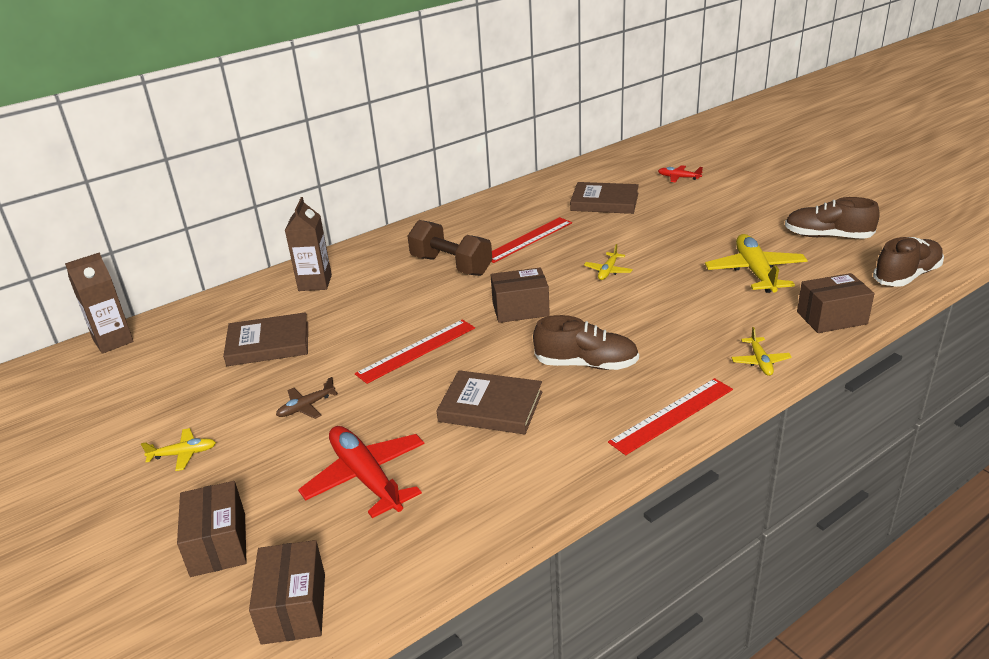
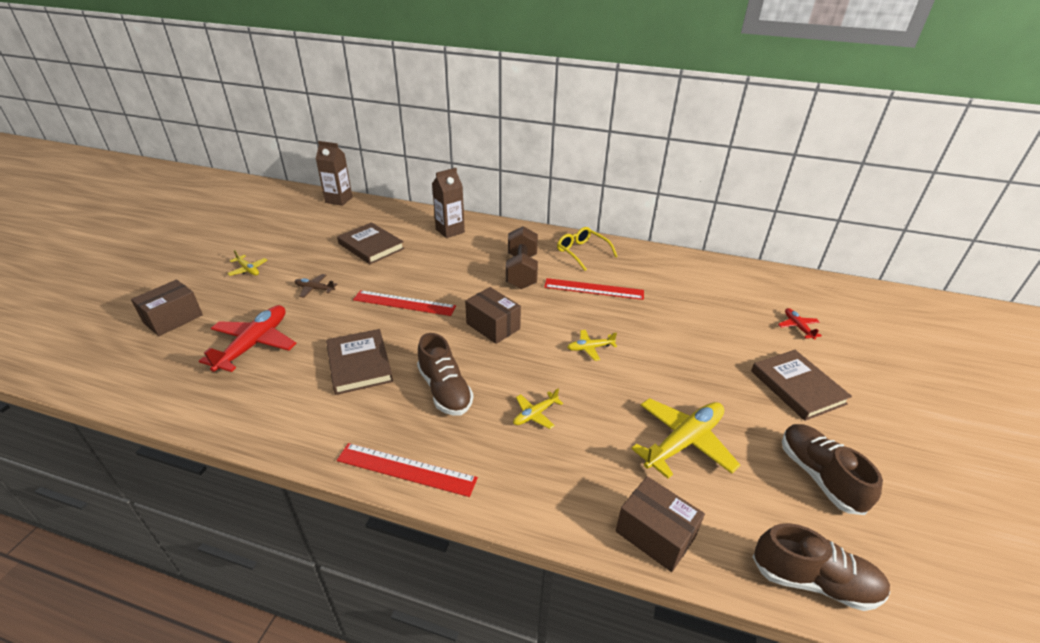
camera: 50 degrees right, 5 degrees up
brown box [249,540,325,645] -> none
brown book [570,182,639,214] -> brown book moved to [751,350,852,421]
yellow plane [731,327,792,376] -> yellow plane moved to [513,388,563,429]
none -> yellow glasses [557,227,618,271]

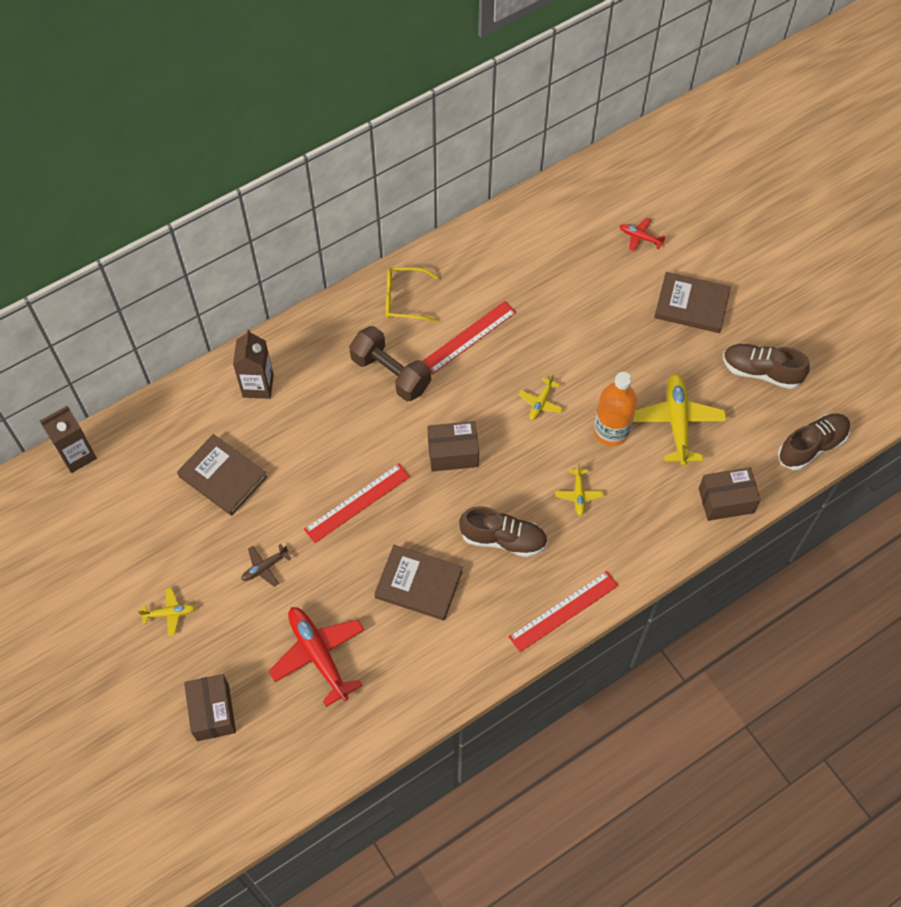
camera: 50 degrees left, 25 degrees up
brown book [337,222,405,264] -> brown book turned 45 degrees clockwise [177,434,267,516]
none -> orange bottle [594,372,637,446]

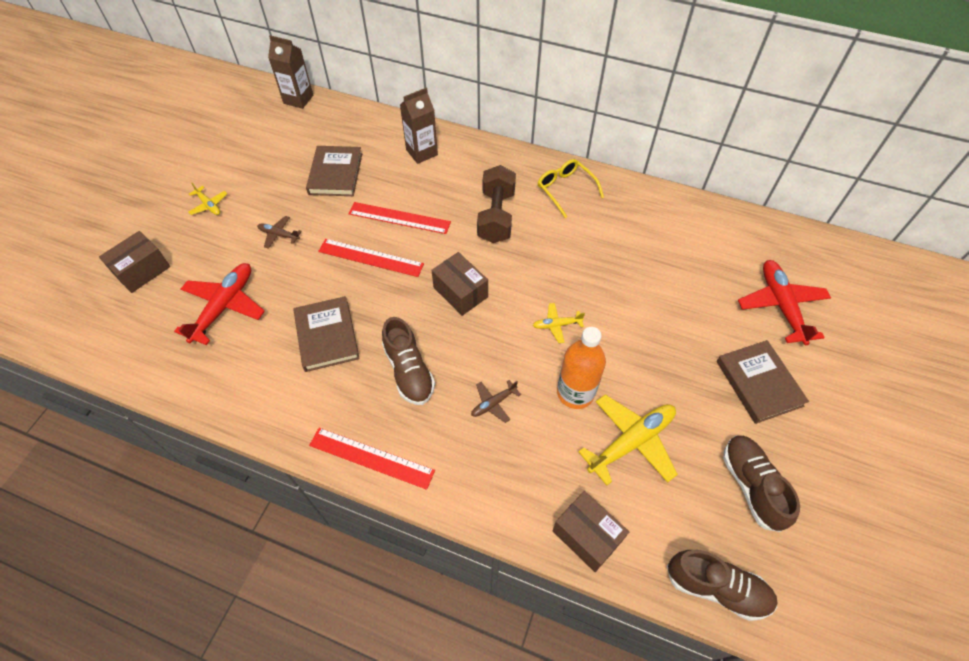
camera: 55 degrees right, 5 degrees down
red ruler [422,301,516,374] -> red ruler moved to [349,202,451,234]
yellow plane [555,463,604,516] -> brown plane [471,380,521,423]
red plane [620,218,666,252] -> red plane [738,260,831,345], size x1.99

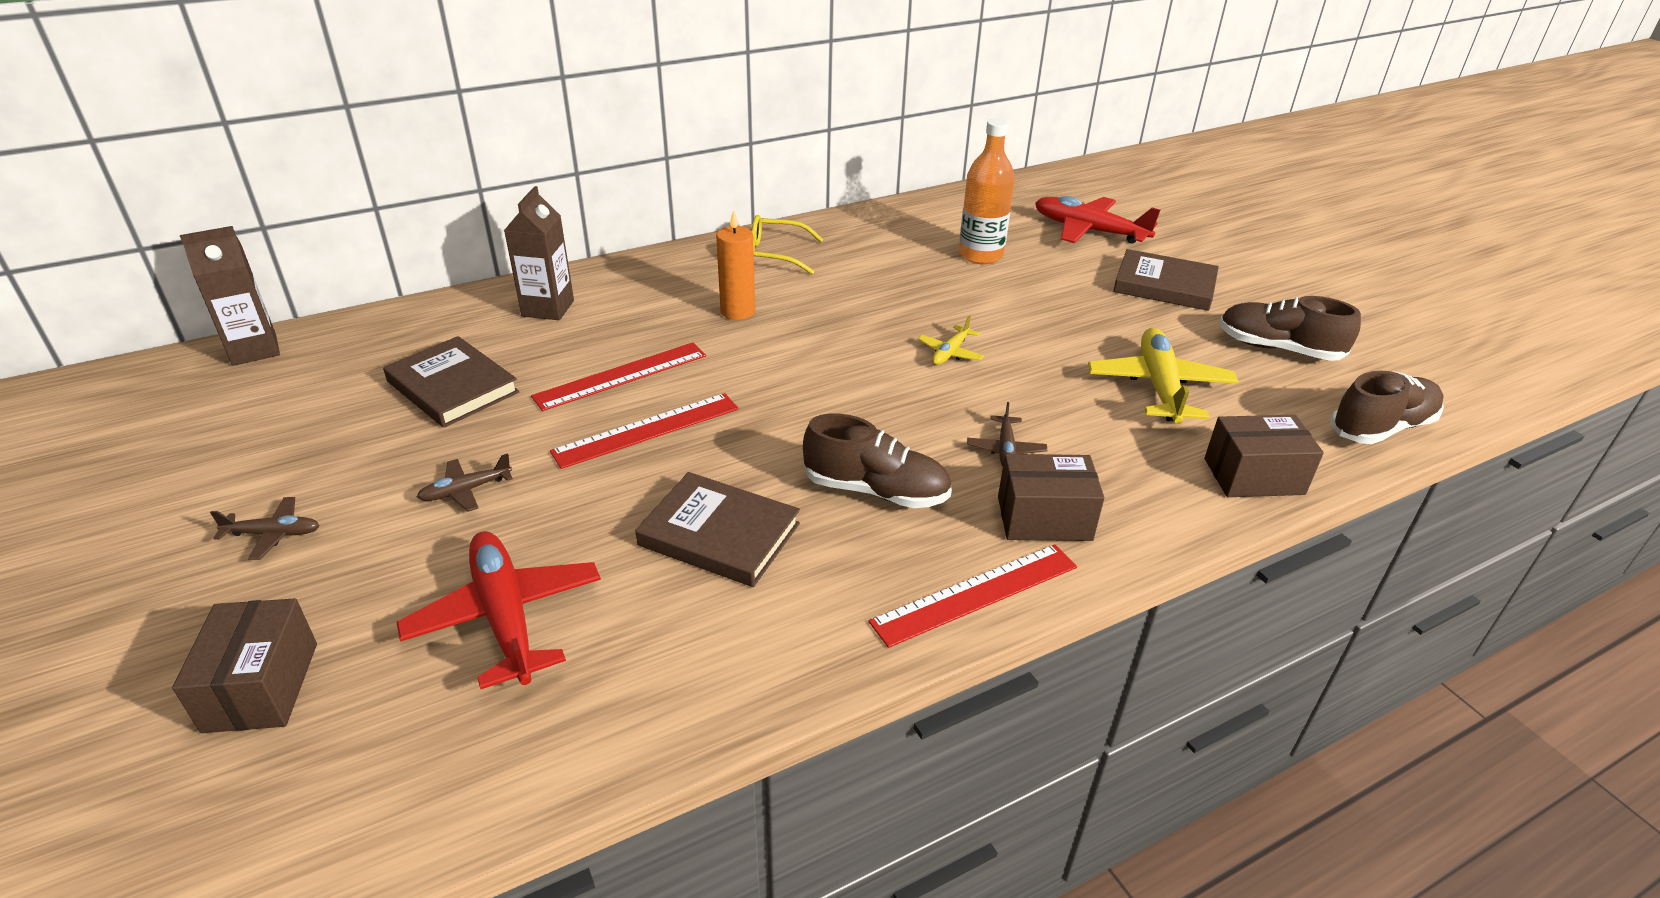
camera: 50 degrees left, 20 degrees down
yellow plane [188,183,227,215] -> brown plane [210,497,320,560]
brown box [431,252,488,316] -> brown box moved to [998,454,1104,541]
brown dumbbell [477,165,516,243] -> orange candle [716,210,755,320]
orange bottle [557,327,606,409] -> orange bottle moved to [959,119,1015,264]

